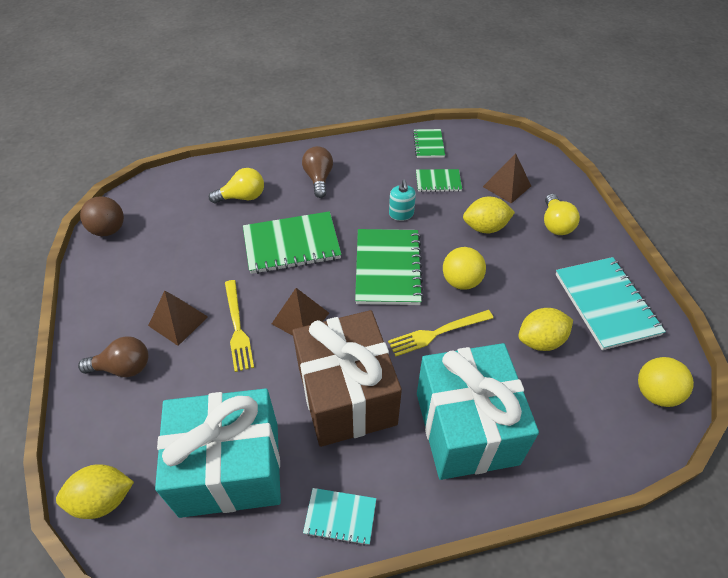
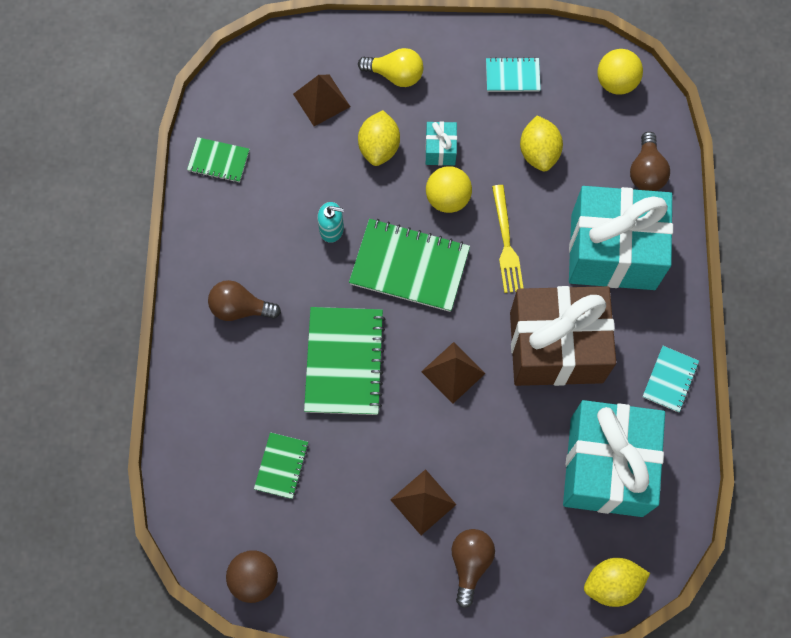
camera: 75 degrees left, 20 degrees up
yellow lemon [56,464,134,519] -> yellow lemon turned 75 degrees clockwise [584,558,650,607]
yellow light bulb [209,168,264,203] -> none
yellow fork [225,280,254,372] -> none
green notebook [416,169,462,192] -> green notebook moved to [254,432,309,499]
turquoise notebook [555,257,666,350] -> turquoise notebook [486,57,541,92], size x0.53
none -> turquoise gift [425,121,457,166]
none -> brown light bulb [630,132,670,191]

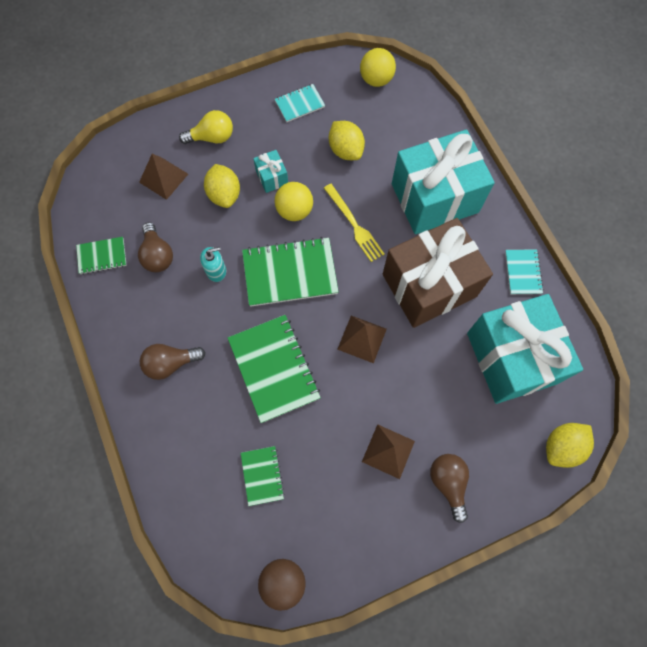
camera: 25 degrees left, 0 degrees up
brown light bulb [630,132,670,191] -> brown light bulb moved to [138,222,173,272]

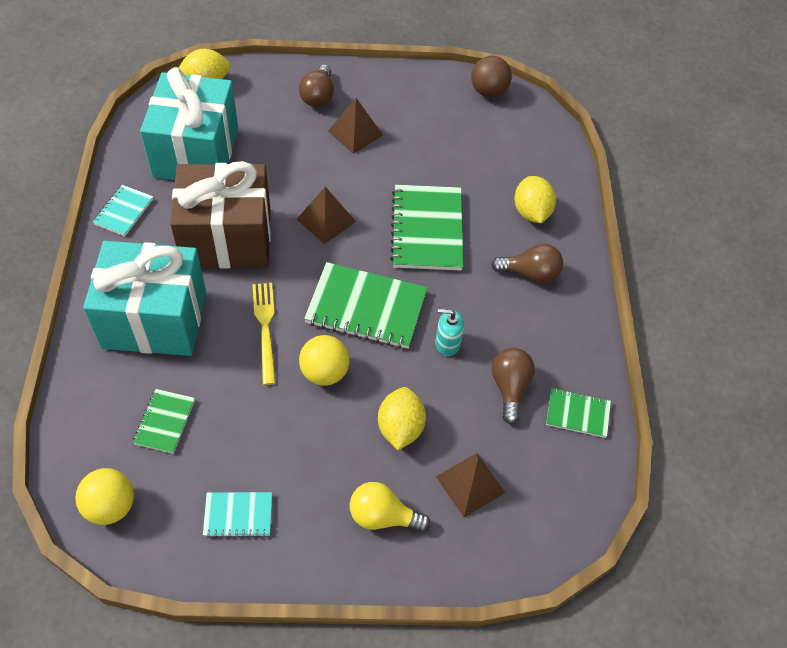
camera: 160 degrees left, 15 degrees down
green notebook [241,446,285,506] -> green notebook moved to [133,389,195,454]
turquoise gift [253,150,288,193] -> none
yellow lemon [329,121,365,160] -> yellow lemon moved to [514,176,556,223]

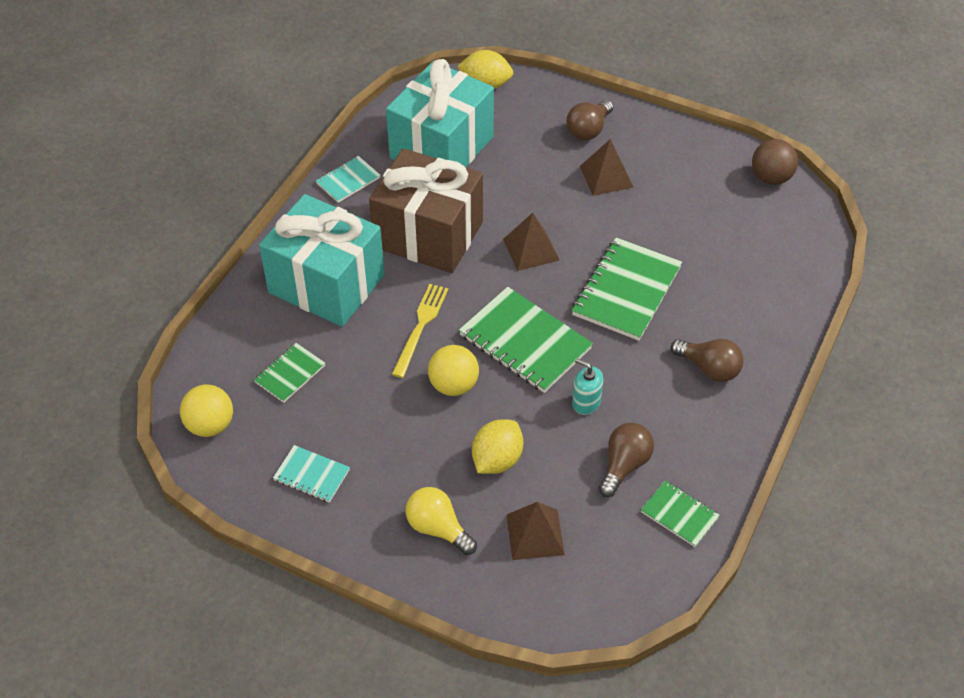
camera: 30 degrees right, 5 degrees down
yellow lemon [514,176,556,223] -> none

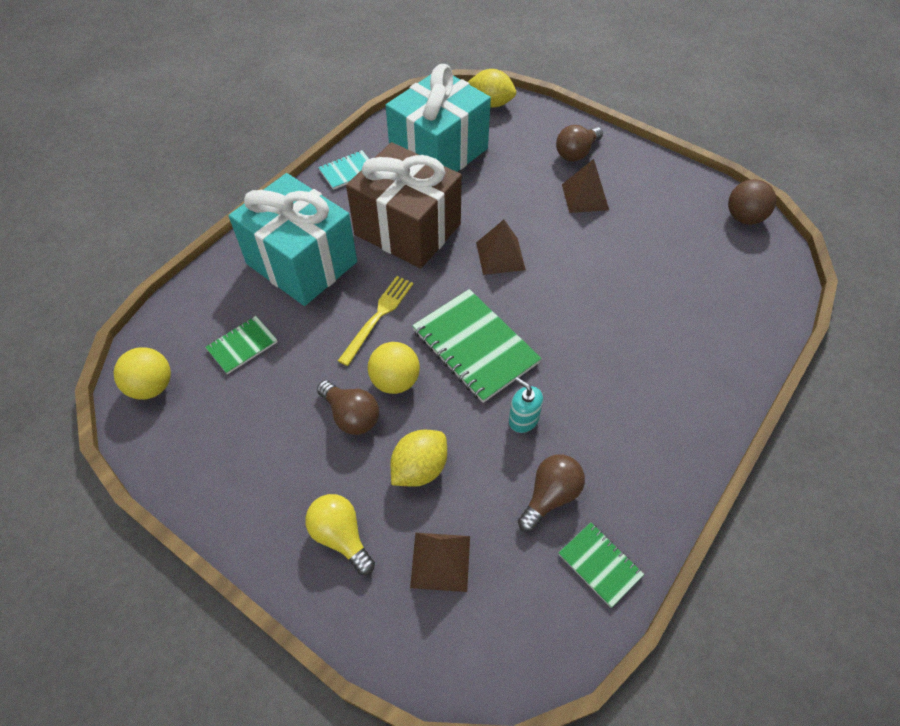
camera: 10 degrees right, 5 degrees up
turquoise notebook [273,445,350,503] -> none
green notebook [572,237,682,341] -> none
brown light bulb [671,339,744,382] -> brown light bulb moved to [317,380,379,435]

